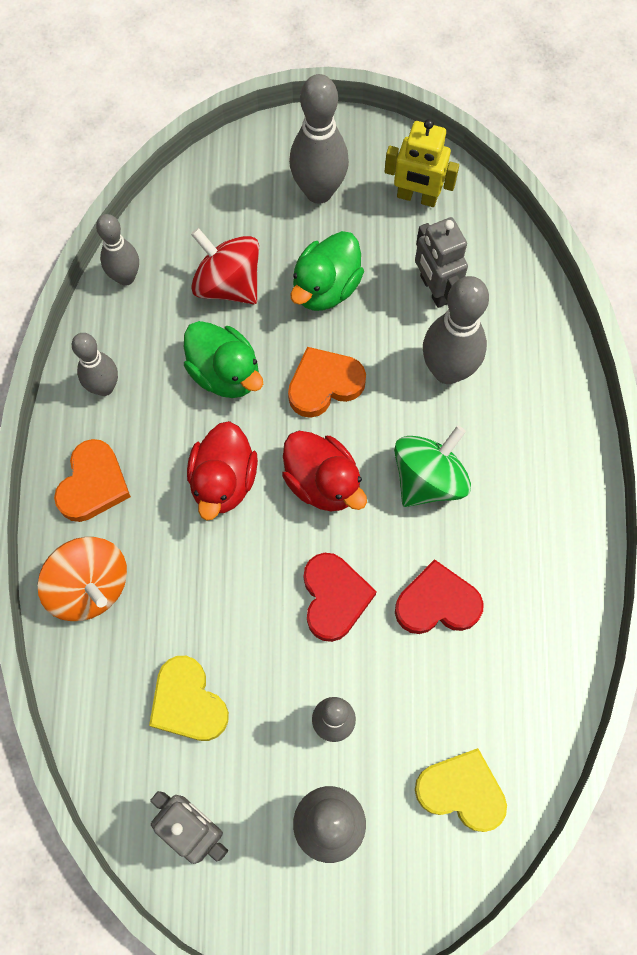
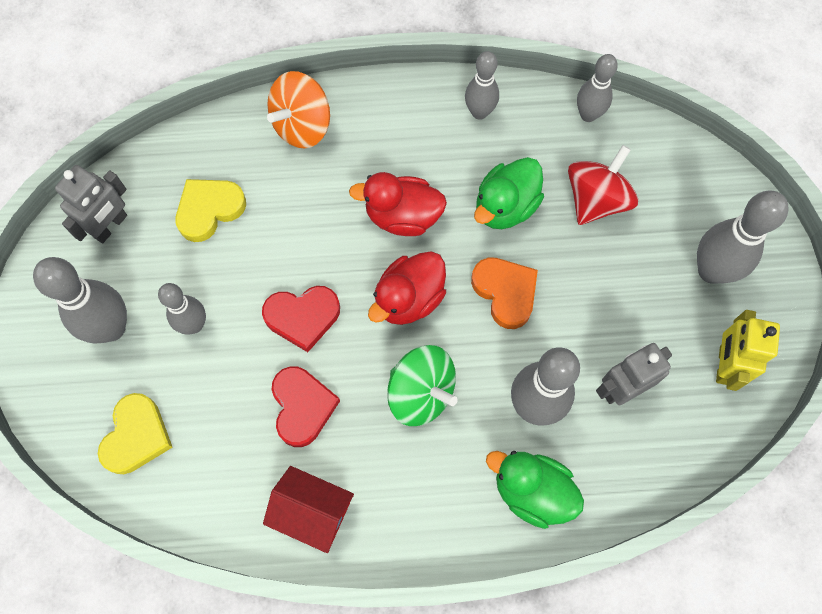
camera: 85 degrees right, 0 degrees up
orange heart [54,439,131,522] -> none
green duck [290,231,364,311] -> green duck moved to [486,451,584,529]
none -> red house [263,466,354,553]

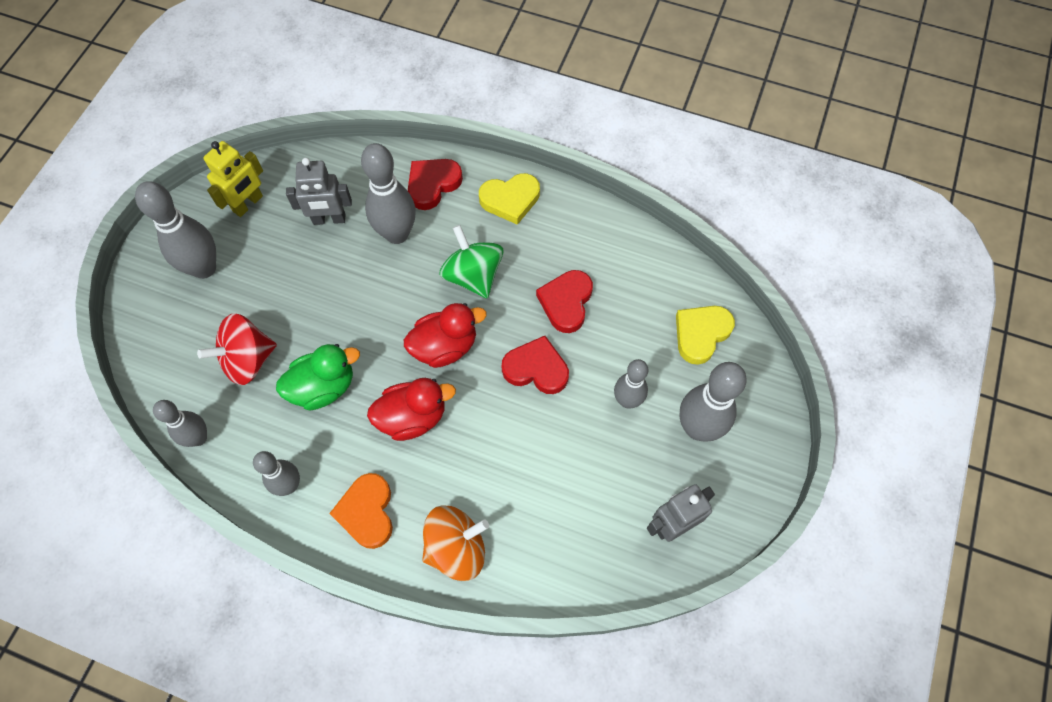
camera: 155 degrees left, 5 degrees down
yellow heart [176,179,246,242] -> yellow heart moved to [479,173,540,225]
red house [263,466,354,553] -> none
red duck [349,172,447,236] -> red duck turned 45 degrees counterclockwise [367,378,456,441]
orange heart [471,257,538,329] -> orange heart moved to [329,473,393,549]
green duck [486,451,584,529] -> red heart [408,159,463,210]

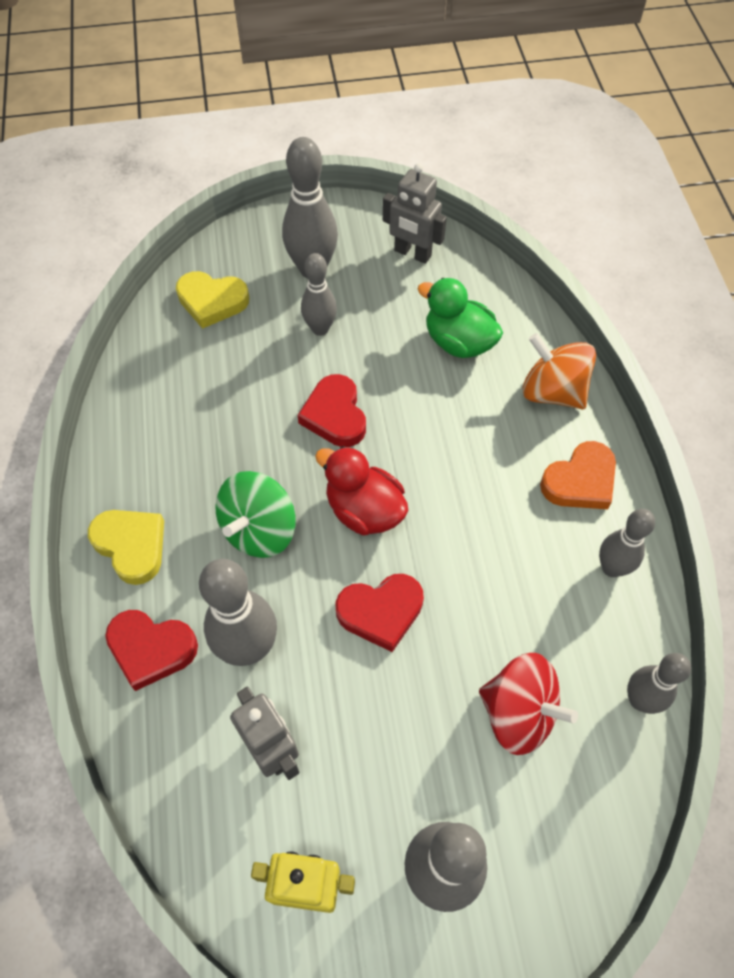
camera: 120 degrees left, 5 degrees down
green duck [276,344,360,410] -> green duck moved to [418,278,503,358]
red duck [367,378,456,441] -> none
red heart [536,270,593,333] -> red heart moved to [335,574,424,652]

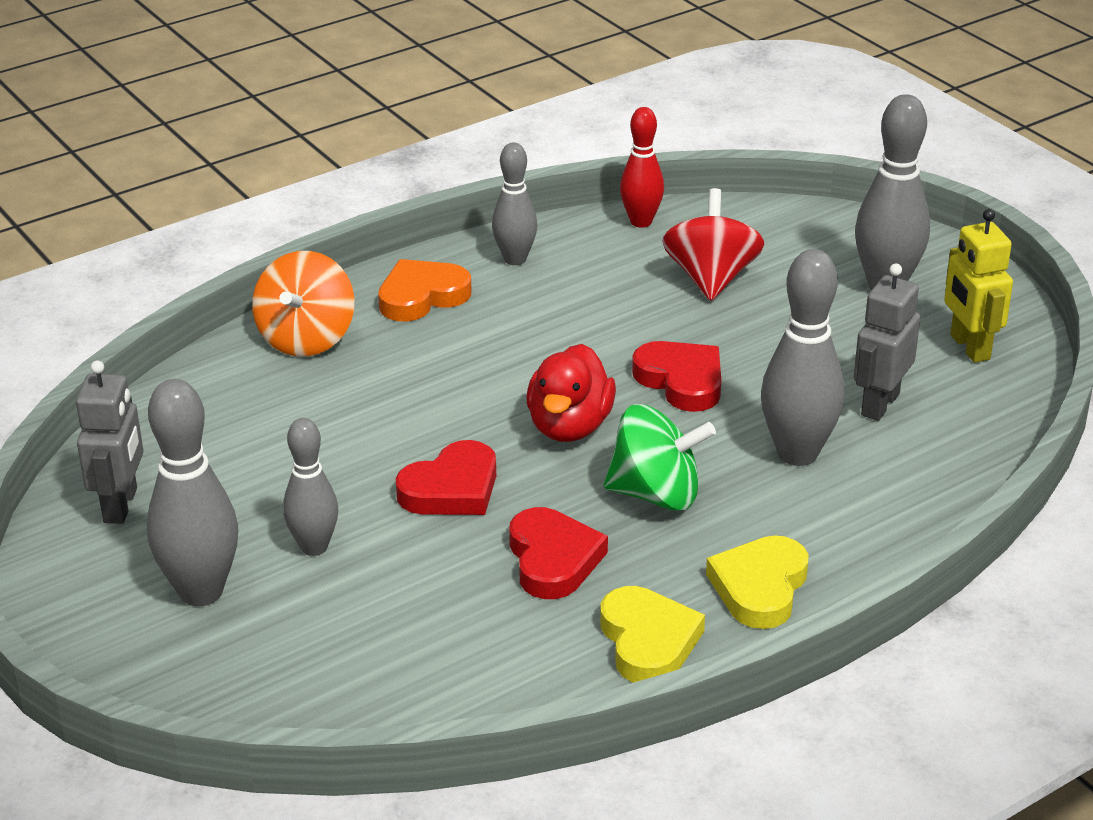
camera: 115 degrees left, 25 degrees down
red heart [105,610,198,691] -> red heart moved to [509,507,608,599]
yellow heart [176,271,249,329] -> yellow heart moved to [600,586,705,683]
green duck [418,278,503,358] -> none
orange heart [540,441,616,509] -> orange heart turned 60 degrees counterclockwise [378,259,472,322]
grey bowling pin [627,653,691,714] -> red bowling pin [620,107,664,228]

